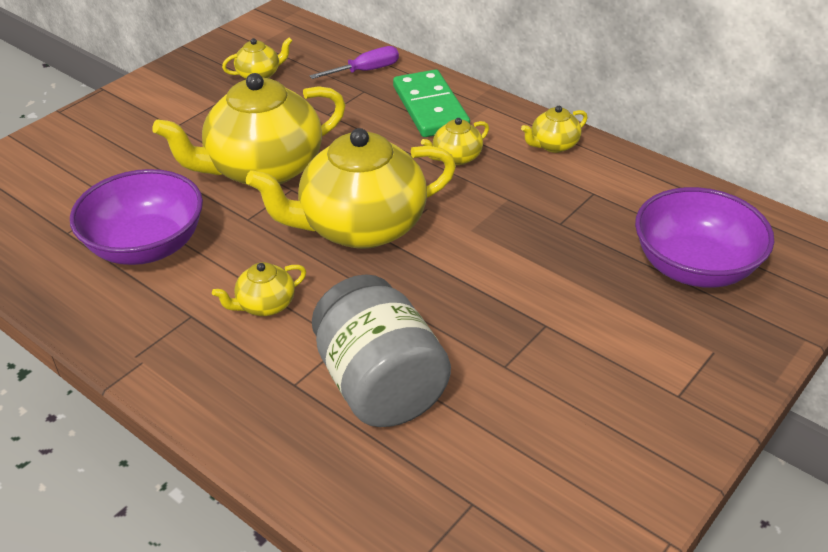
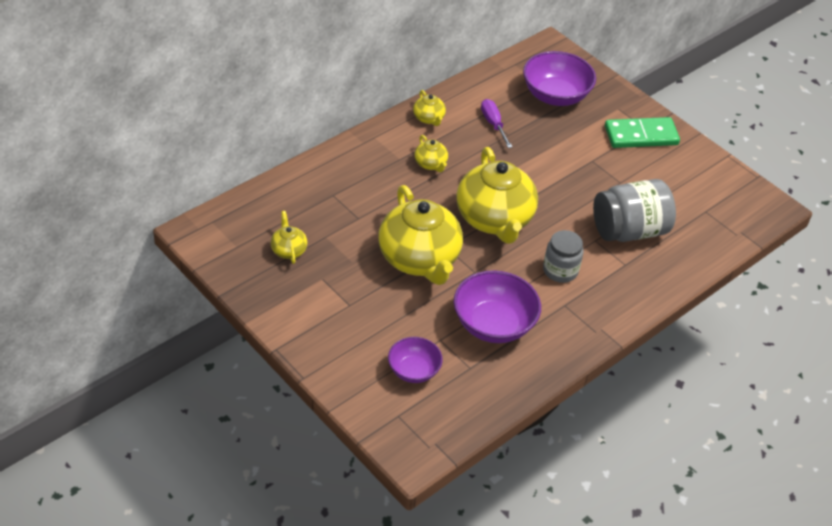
camera: 85 degrees left, 5 degrees up
yellow teapot [212,262,306,316] -> grey jar [543,230,583,283]
purple screwdriver [309,46,399,79] -> purple screwdriver moved to [481,99,512,148]
green domino [393,69,470,137] -> green domino moved to [605,117,680,148]
none -> purple bowl [388,337,443,383]

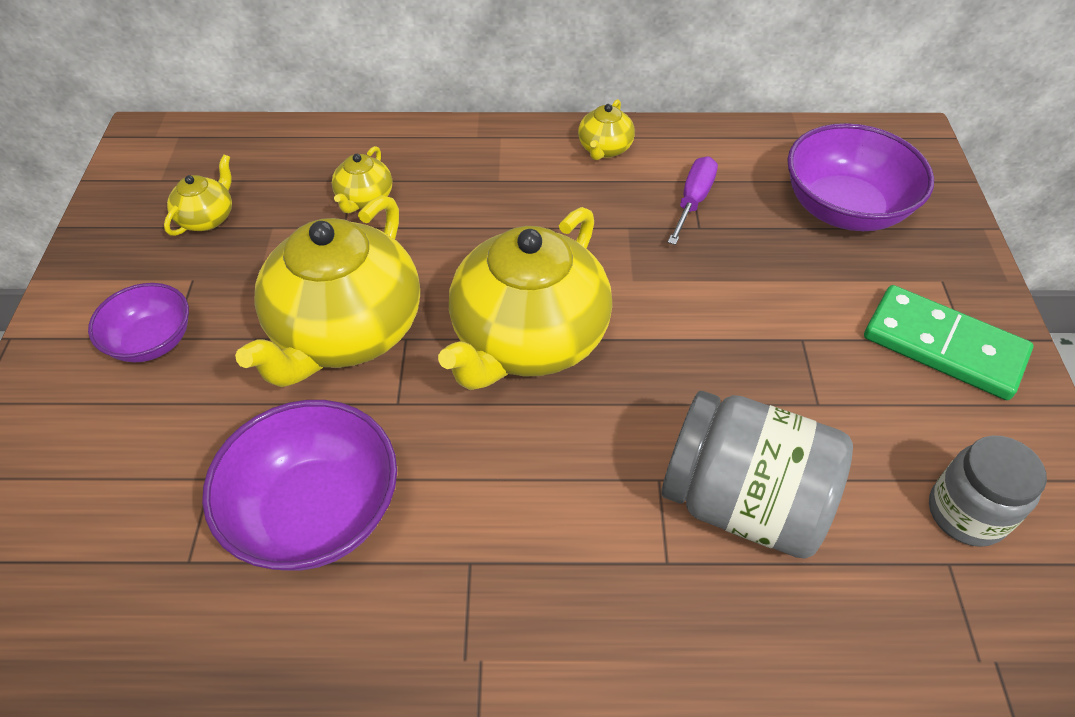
camera: 45 degrees right, 5 degrees up
purple bowl [388,337,443,383] -> purple bowl moved to [88,283,189,363]
yellow teapot [414,135,448,172] -> yellow teapot moved to [332,146,392,213]
grey jar [543,230,583,283] -> grey jar moved to [929,435,1047,547]

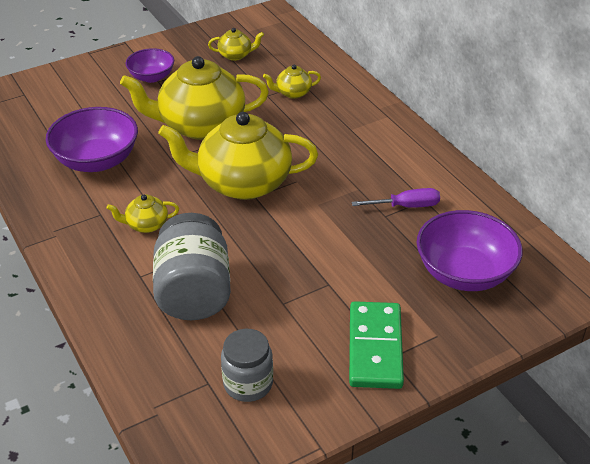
camera: 60 degrees right, 10 degrees down
yellow teapot [578,99,635,160] -> yellow teapot moved to [107,194,179,233]

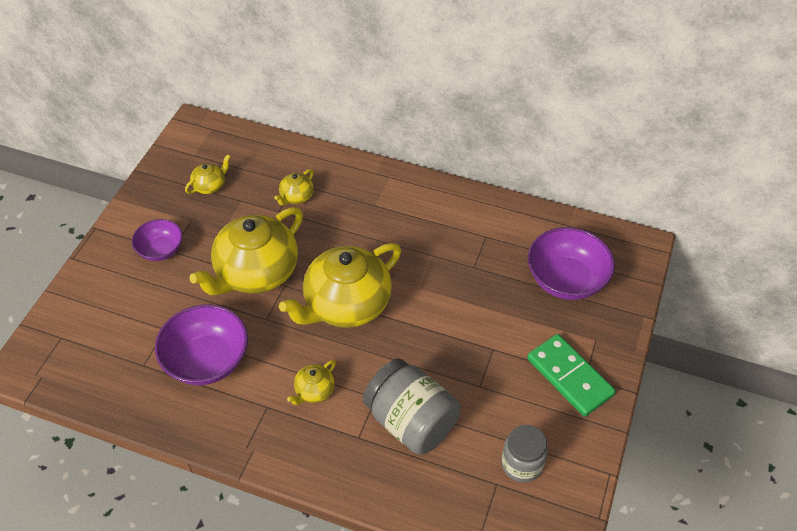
camera: 40 degrees left, 10 degrees up
purple screwdriver [352,188,440,208] -> none

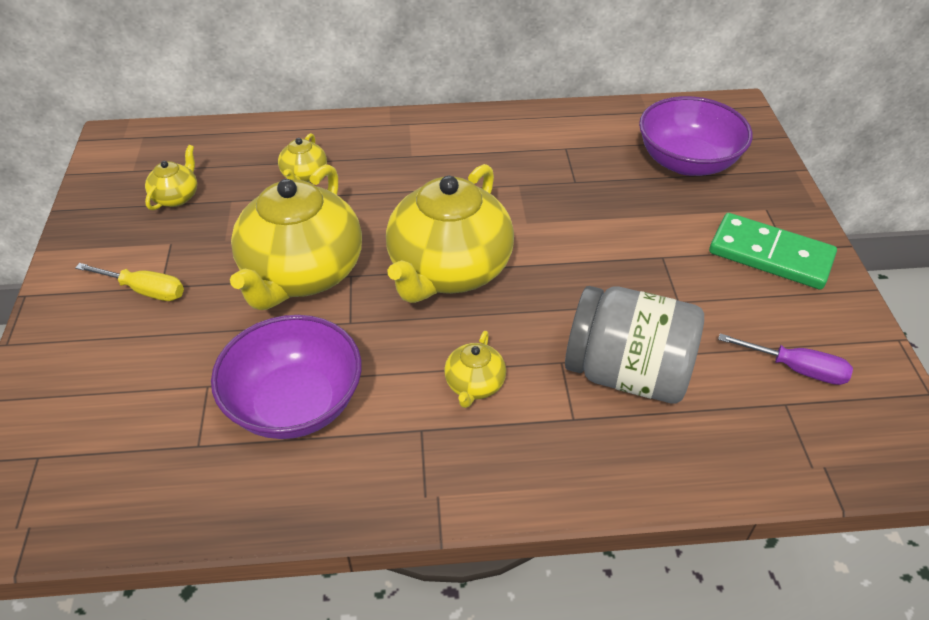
camera: 25 degrees left, 5 degrees down
purple bowl [132,219,183,261] -> yellow screwdriver [75,263,184,301]
grey jar [501,425,548,482] -> purple screwdriver [718,333,853,385]

